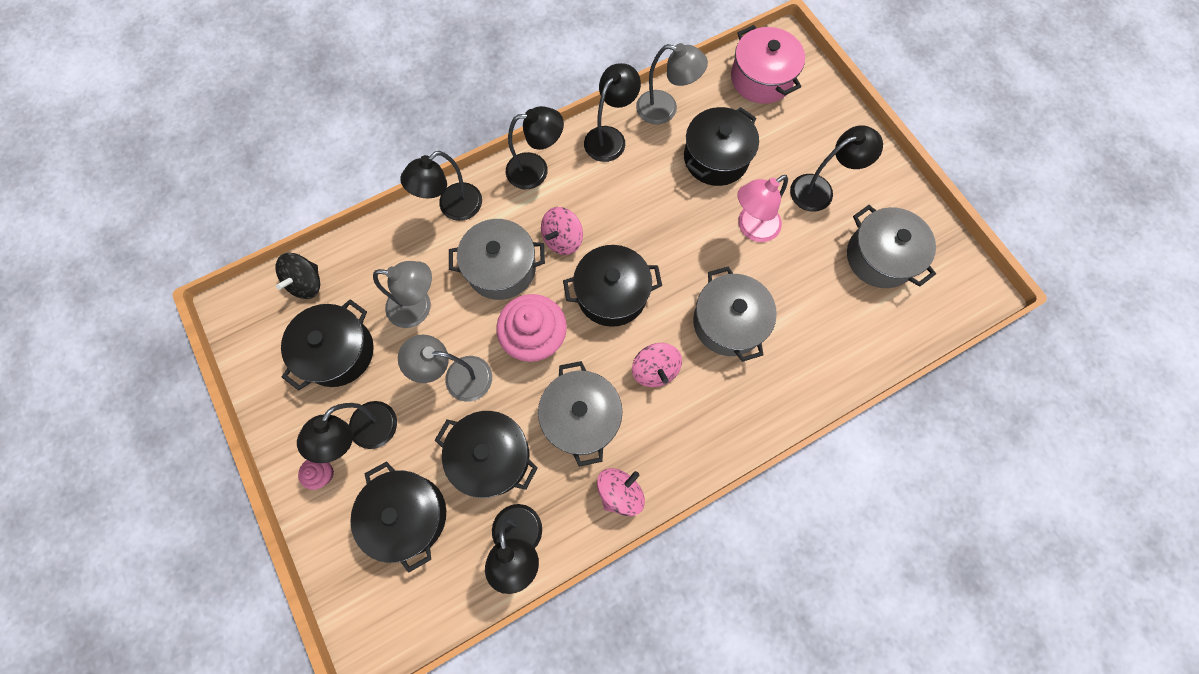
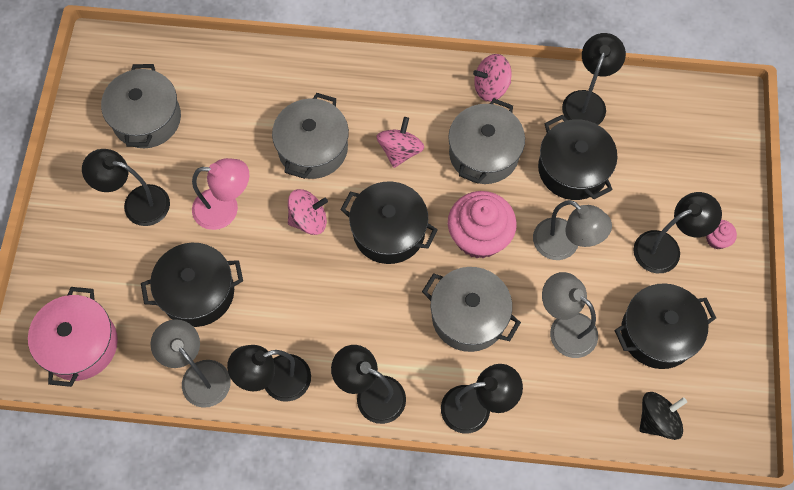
camera: 145 degrees left, 5 degrees down
black pot [350,461,446,573] -> none
pink spinning top [541,207,583,255] -> pink spinning top moved to [288,189,328,235]

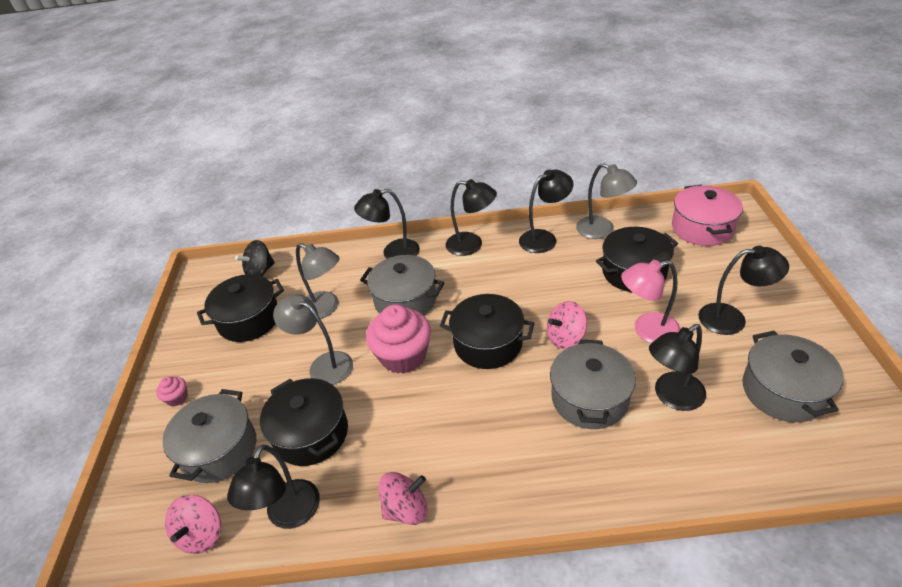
camera: 175 degrees right, 25 degrees down
pink spinning top [376,117,424,168] -> pink spinning top moved to [165,495,221,554]
grey pot [448,99,525,184] -> grey pot moved to [162,389,256,483]
black lamp [633,192,722,273] -> black lamp moved to [649,324,706,411]

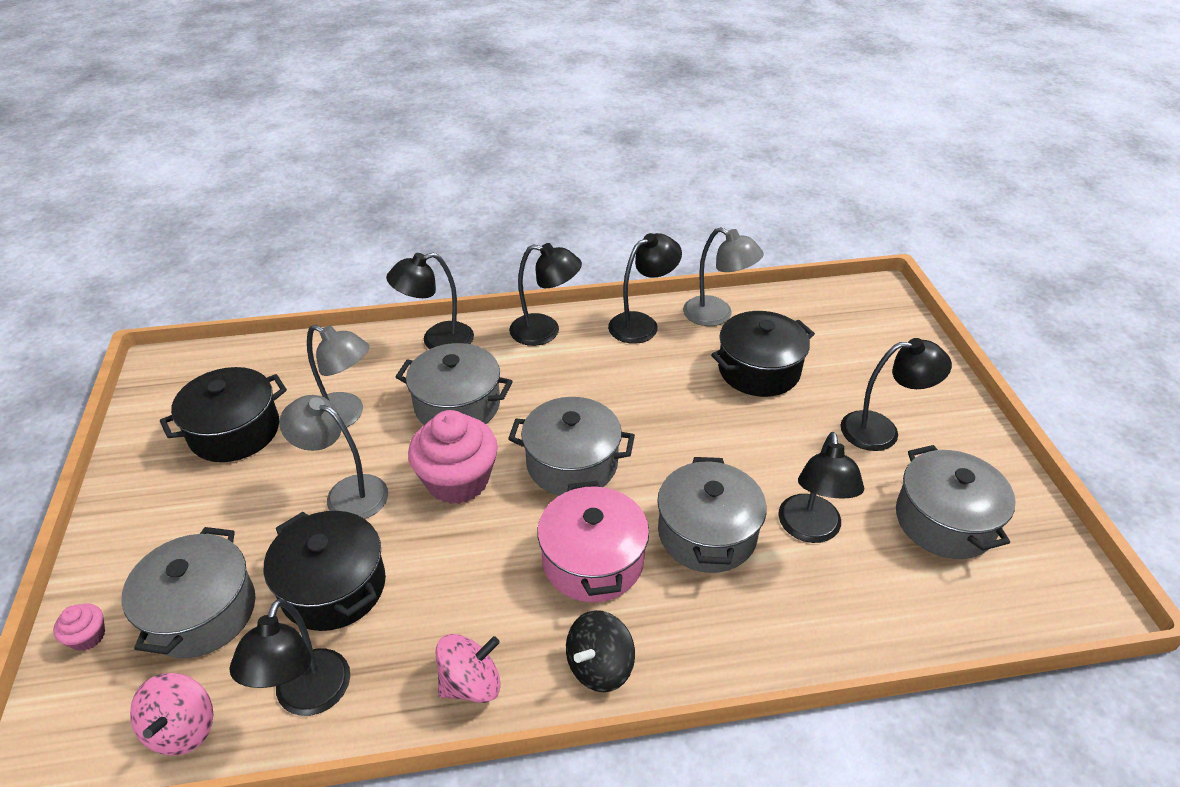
camera: 10 degrees left, 0 degrees up
pink cupcake [156,377,188,406] -> pink cupcake moved to [53,603,105,651]
black spinning top [235,240,275,276] -> black spinning top moved to [566,610,635,692]
black pot [440,294,534,369] -> grey pot [508,397,635,495]
pink spinning top [547,301,587,349] -> none
pink lamp [621,260,681,343] -> none
black lamp [649,324,706,411] -> black lamp turned 45 degrees counterclockwise [778,432,864,543]
pink pot [672,185,743,246] -> pink pot moved to [537,481,649,602]

